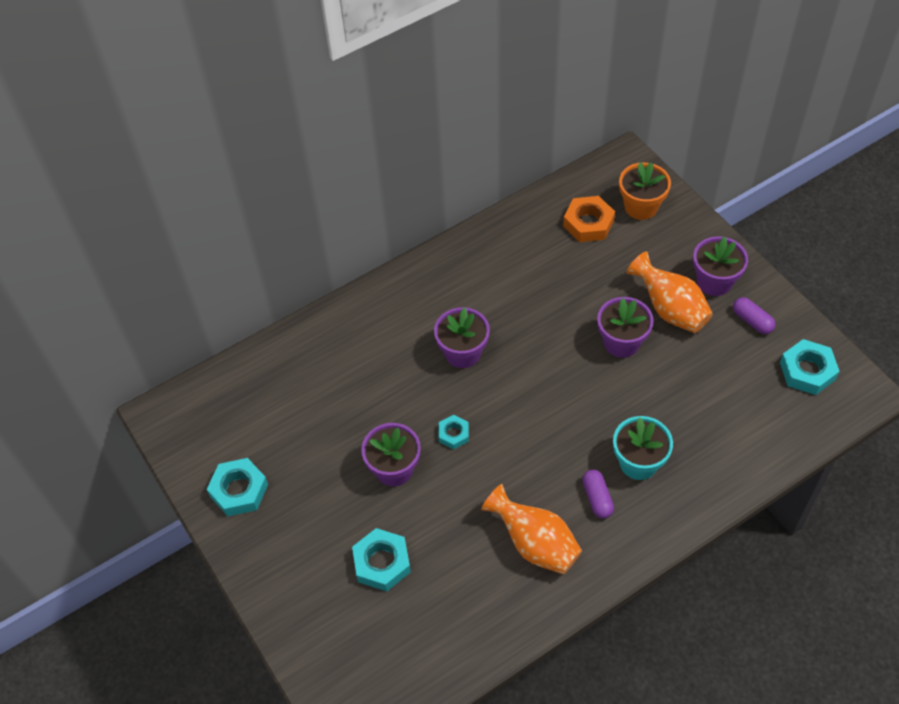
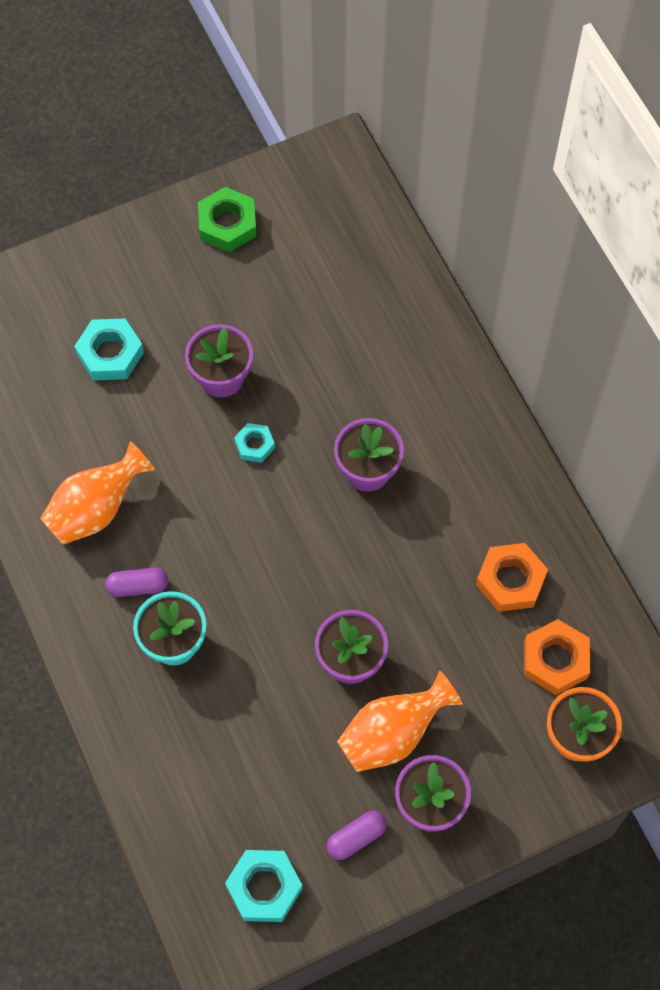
camera: 95 degrees right, 10 degrees up
turquoise nut [207,458,268,516] -> green nut [198,187,257,252]
none -> orange nut [476,543,548,612]

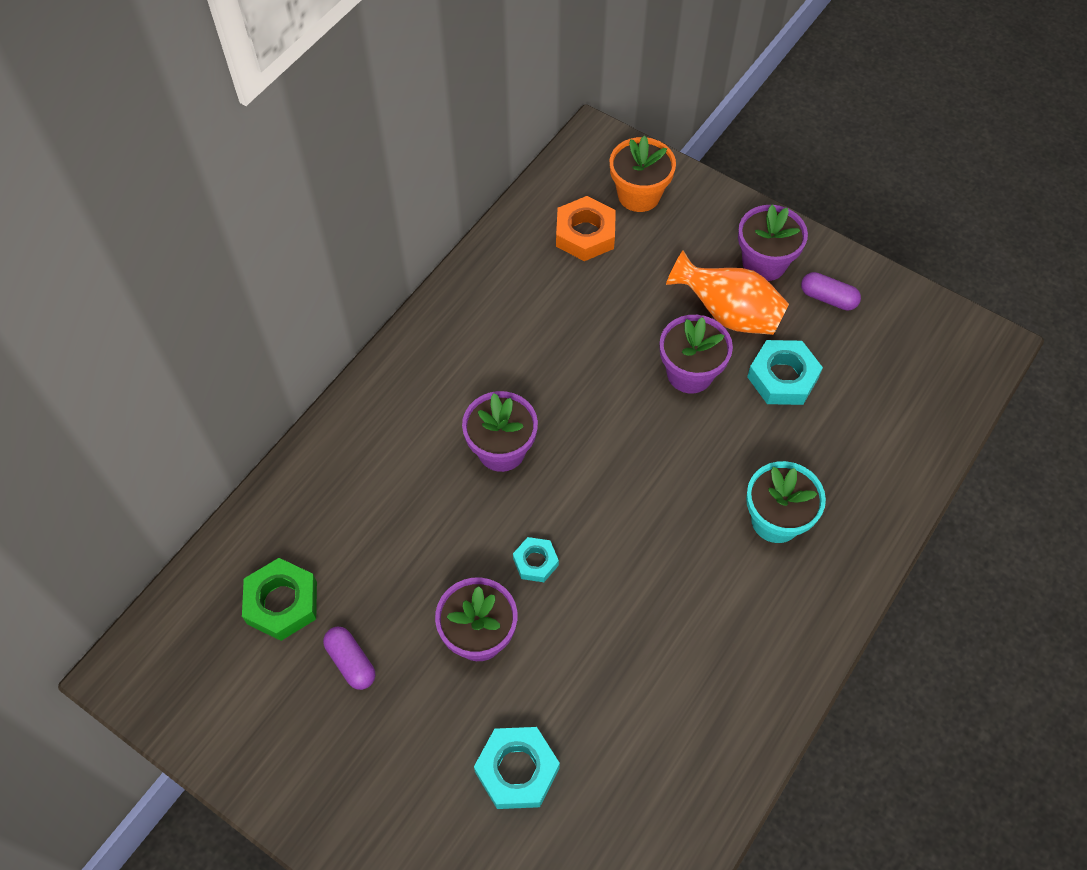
camera: 120 degrees left, 5 degrees down
orange vase [40,441,155,545] -> none
purple capsule [105,568,168,597] -> purple capsule moved to [323,627,375,690]
green nut [198,187,257,252] -> green nut moved to [242,558,317,641]
turquoise nut [225,850,303,922] -> turquoise nut moved to [747,340,823,405]
orange nut [476,543,548,612] -> none

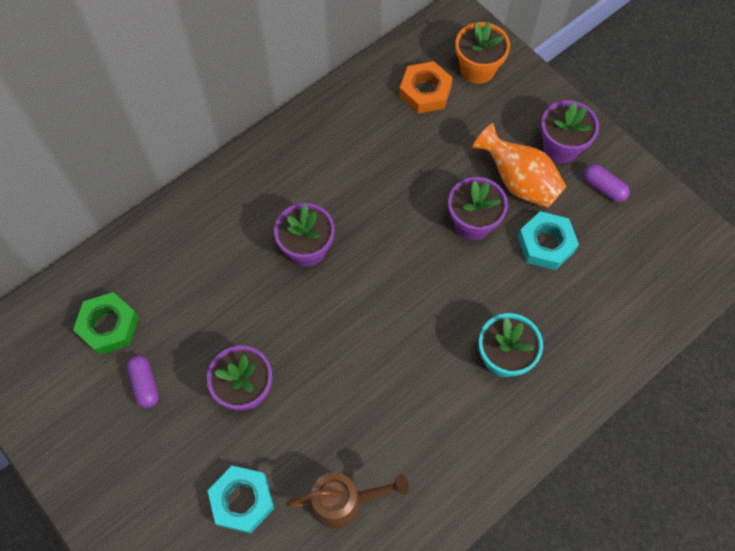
camera: 15 degrees right, 5 degrees up
turquoise nut [513,537,559,582] -> none
none -> brown watering can [286,472,409,528]

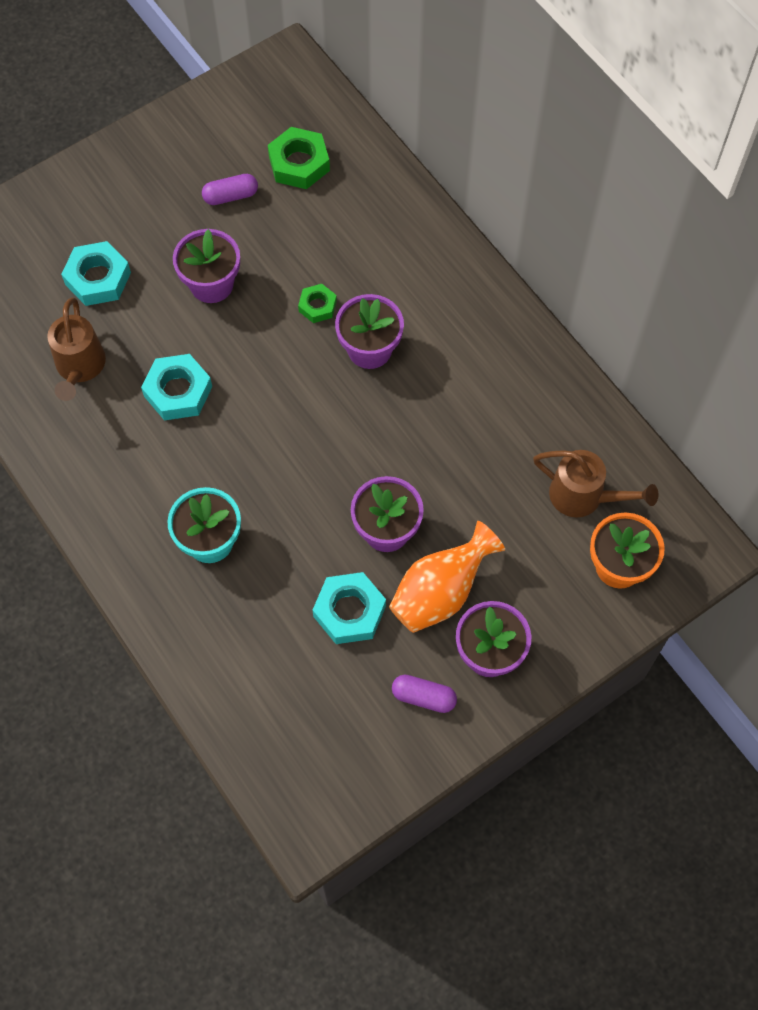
camera: 95 degrees right, 0 degrees up
orange nut [399,61,453,114] -> brown watering can [533,450,658,518]
purple capsule [584,164,630,202] -> purple capsule turned 60 degrees clockwise [392,675,457,713]
none -> turquoise nut [141,354,212,421]
none -> green nut [298,284,337,323]

